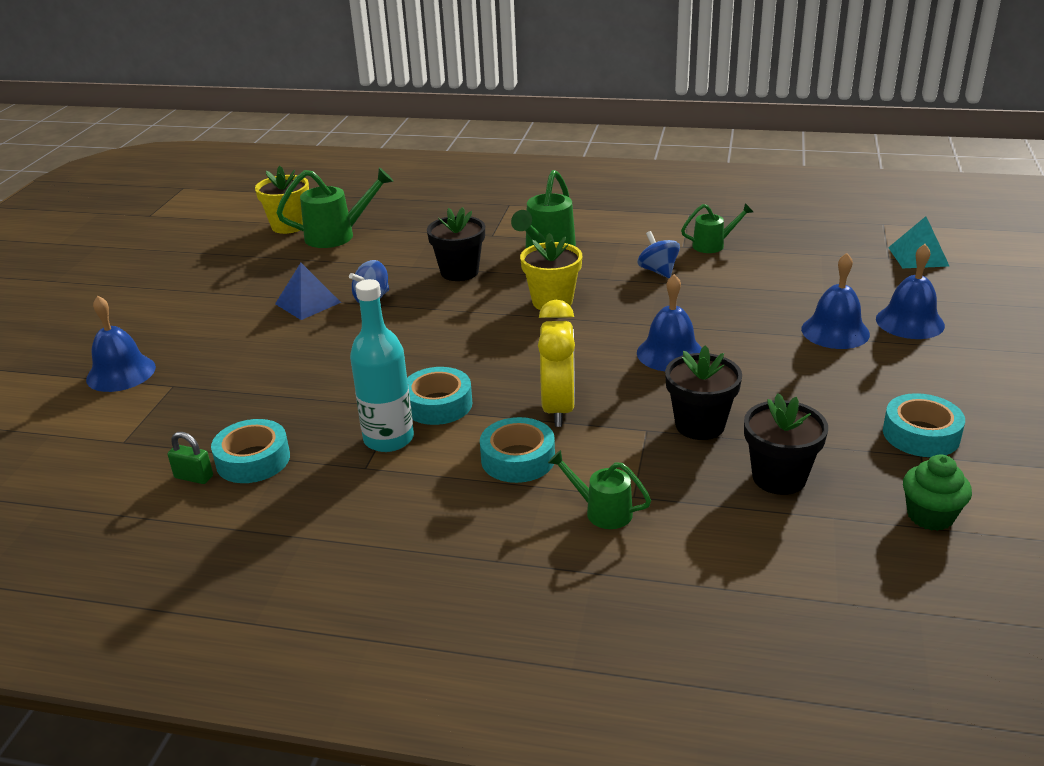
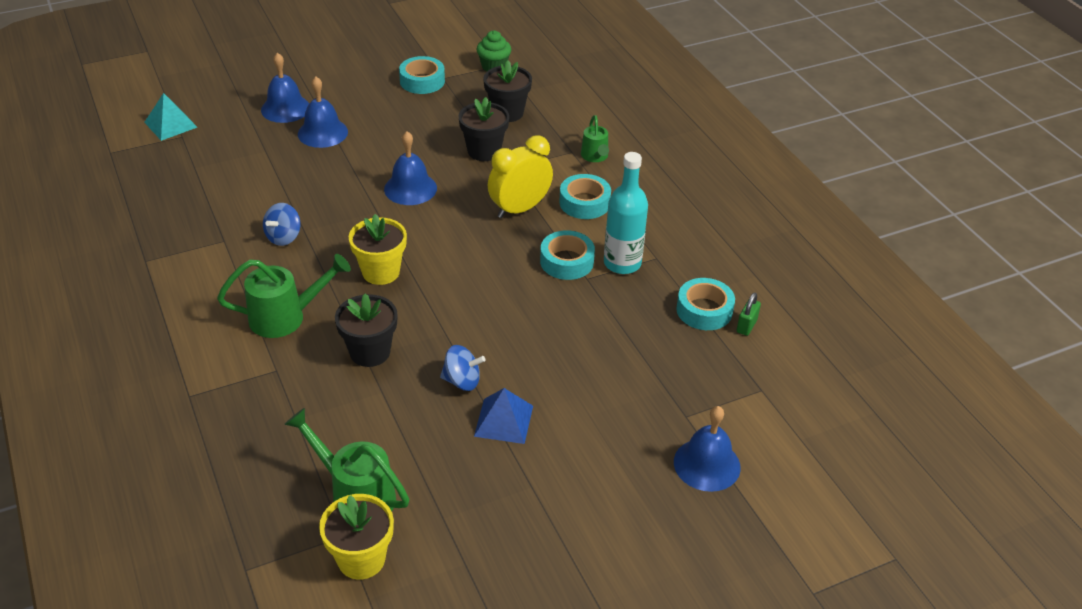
camera: 130 degrees left, 10 degrees up
green padlock [168,432,213,484] -> green padlock turned 45 degrees clockwise [737,293,761,336]
green watering can [681,203,753,253] -> none

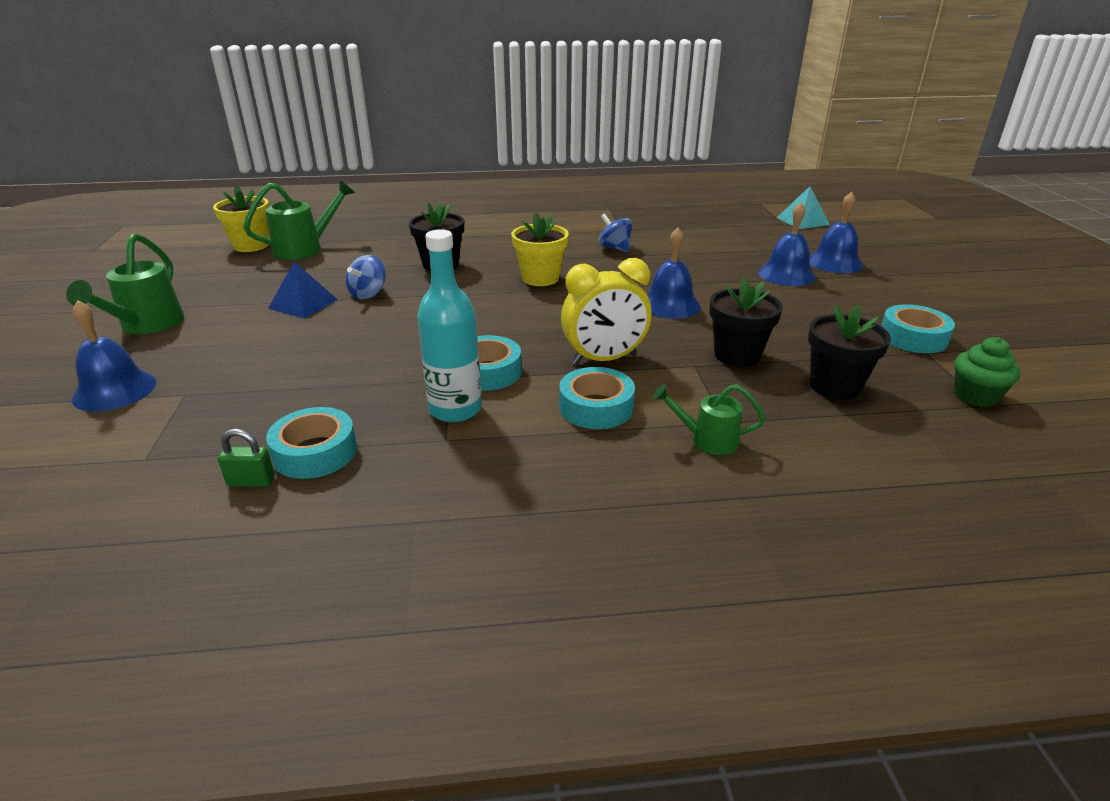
camera: 110 degrees right, 10 degrees down
green watering can [217,254,351,338] -> green watering can moved to [66,233,184,334]
yellow clock [488,135,553,218] -> yellow clock turned 90 degrees clockwise [561,258,652,365]
green padlock [737,293,761,336] -> green padlock turned 45 degrees counterclockwise [218,429,275,487]

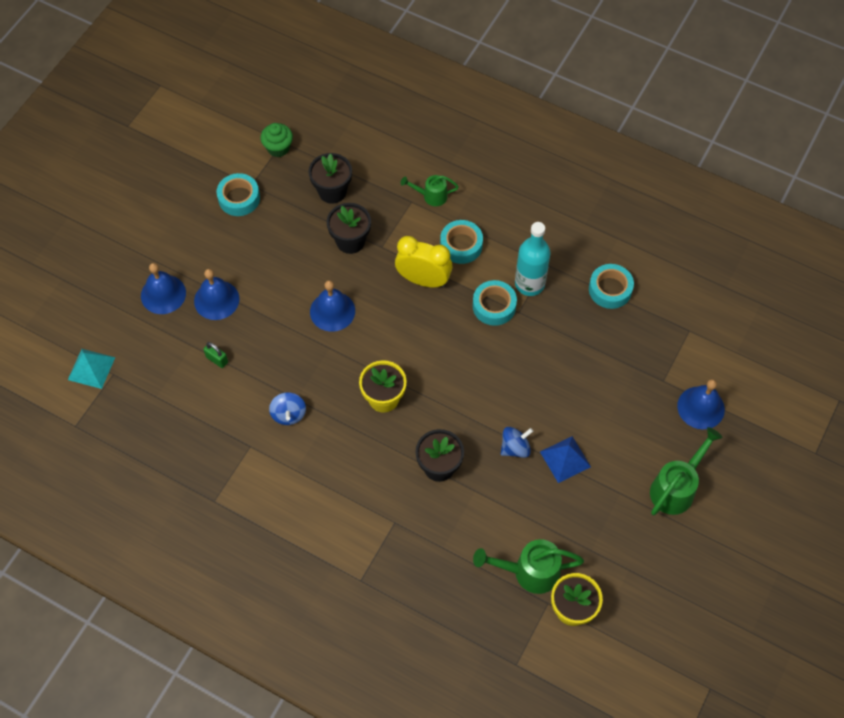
camera: 145 degrees left, 30 degrees up
green padlock [218,429,275,487] -> green padlock moved to [203,342,228,368]
green watering can [652,384,766,455] -> green watering can turned 135 degrees clockwise [401,175,459,206]

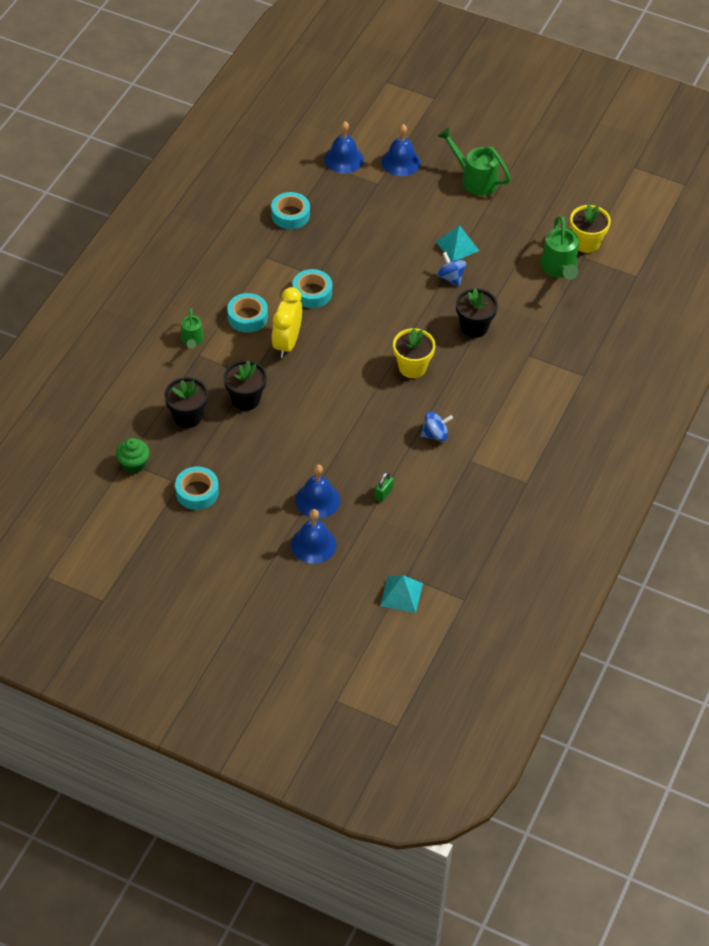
camera: 95 degrees left, 10 degrees down
blue bell [310,280,355,332] -> blue bell moved to [324,121,364,173]
turquoise bottle [515,222,551,296] -> none
blue pyramid [540,436,591,483] -> turquoise pyramid [436,225,479,261]

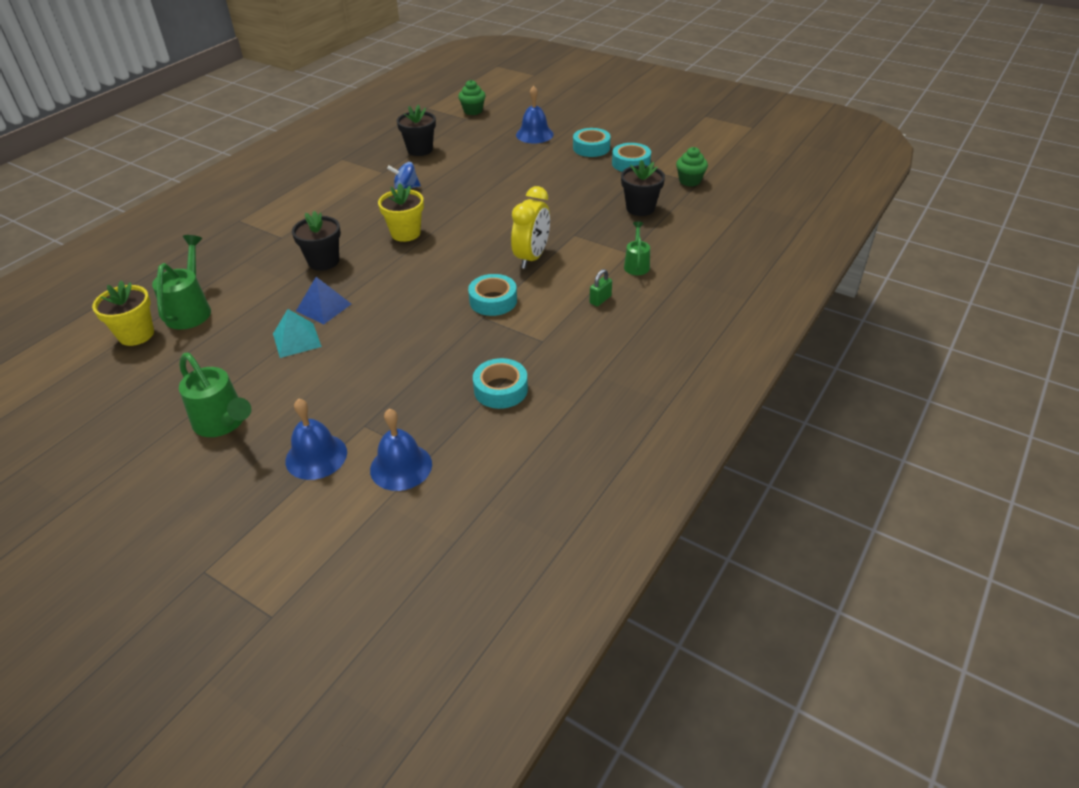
camera: 170 degrees left, 10 degrees down
black flower pot [224,360,267,411] -> black flower pot moved to [397,105,436,156]
turquoise tape [227,293,268,333] -> turquoise tape moved to [573,128,611,157]
blue bell [295,464,340,519] -> none
green padlock [374,472,394,502] -> green padlock moved to [590,269,612,306]
turquoise pyramid [380,575,423,613] -> green cupcake [458,80,486,115]
blue spinning top [437,252,466,286] -> blue pyramid [296,277,351,324]

